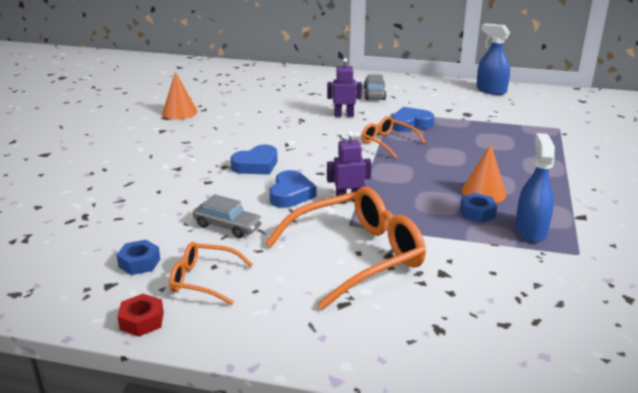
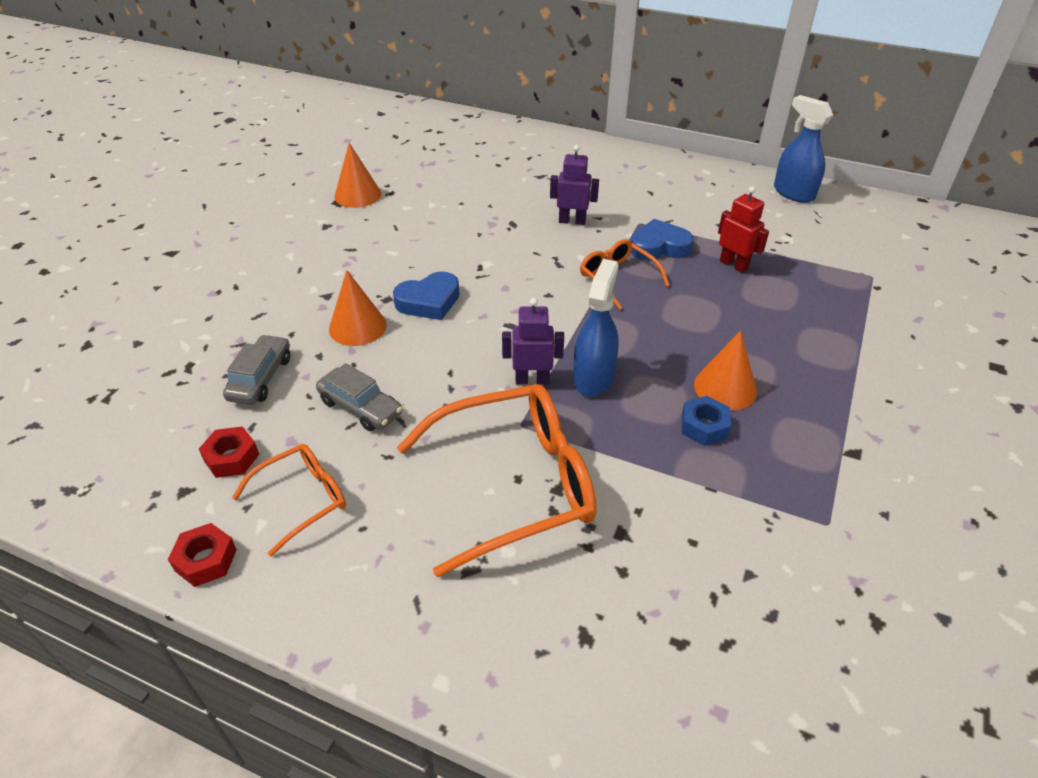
camera: 10 degrees right, 15 degrees up
blue nut [117,240,160,275] -> red nut [199,426,259,478]
orange glasses [169,242,253,305] -> orange glasses turned 120 degrees clockwise [232,444,346,556]
blue heart [269,170,317,208] -> none
grey car [364,74,386,100] -> grey car moved to [223,334,290,405]
blue spray bottle [515,133,555,243] -> blue spray bottle moved to [573,259,619,396]
none -> orange cone [329,270,387,346]
none -> red robot [718,186,769,273]

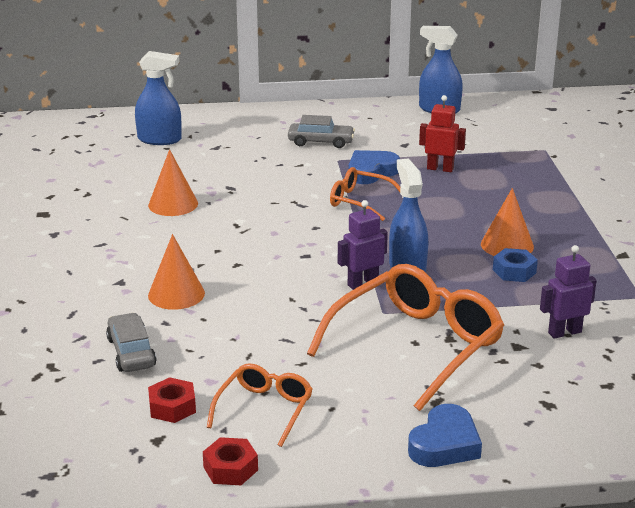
camera: 30 degrees left, 15 degrees down
grey car [316,363,402,431] -> grey car moved to [288,115,355,148]
orange cone [335,143,381,208] -> orange cone moved to [148,149,198,216]
blue heart [393,271,460,320] -> blue heart moved to [408,404,482,467]
purple robot [550,145,599,225] -> purple robot moved to [540,245,597,339]
none -> blue spray bottle [135,51,182,145]

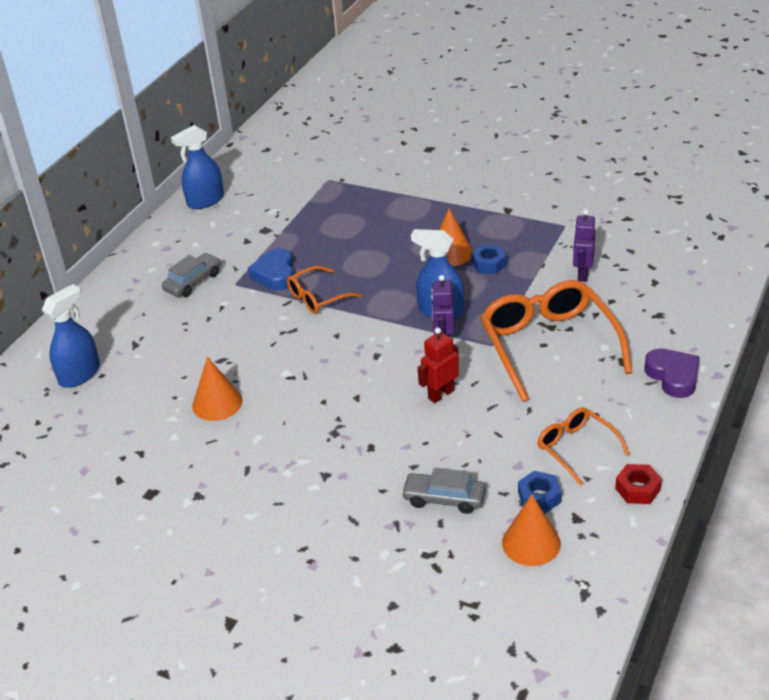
camera: 55 degrees left, 10 degrees up
orange cone [148,234,205,310] -> orange cone moved to [502,494,561,566]
red nut [148,377,196,423] -> blue nut [518,471,562,514]
blue heart [408,404,482,467] -> purple heart [645,349,700,398]
red robot [419,95,466,172] -> red robot moved to [417,328,459,403]

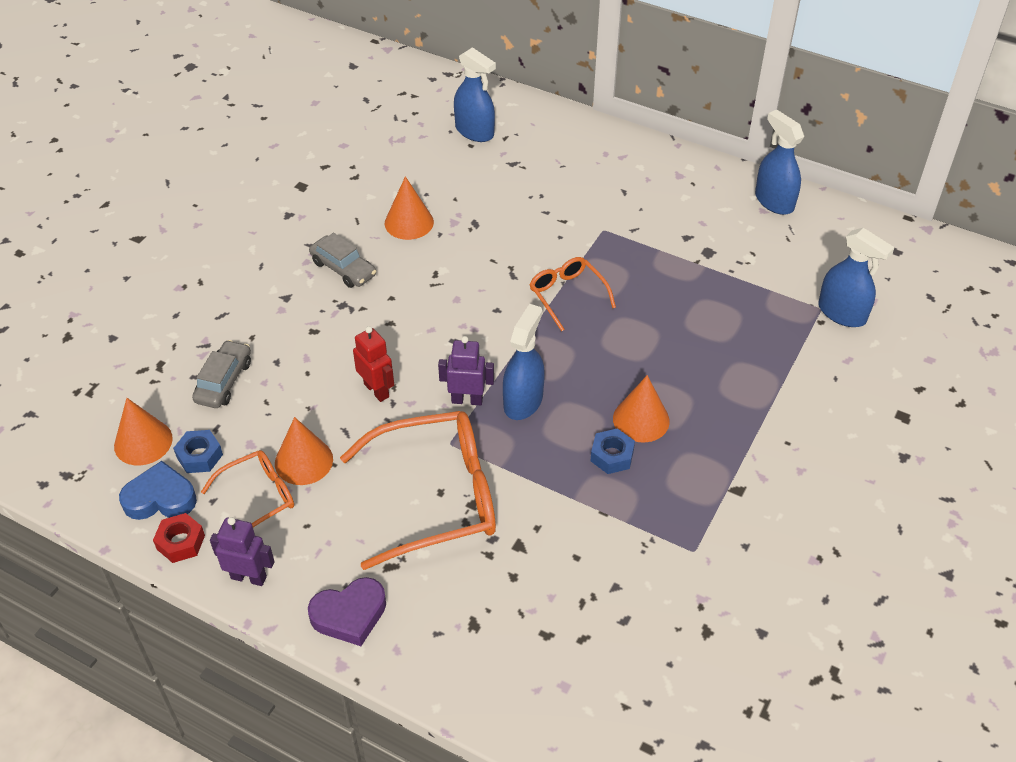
camera: 90 degrees right, 10 degrees up
grey car [162,253,221,297] -> grey car moved to [309,233,376,288]
blue heart [248,248,293,290] -> blue heart moved to [119,461,197,520]
purple robot [573,209,596,282] -> purple robot moved to [210,517,275,586]
none -> orange cone [275,417,333,485]
none -> blue spray bottle [818,228,895,327]

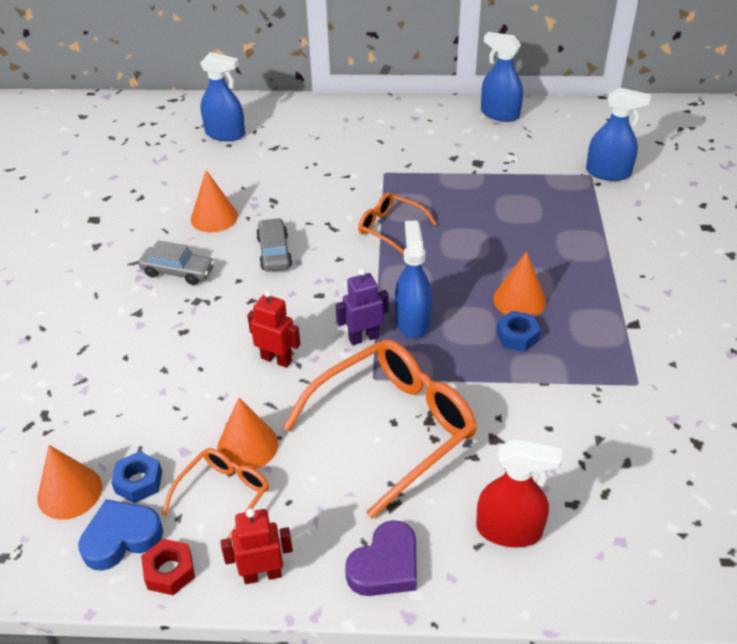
camera: 25 degrees left, 5 degrees down
grey car [192,340,251,408] -> grey car moved to [256,218,292,272]
purple robot [210,517,275,586] -> red robot [221,508,293,584]
none -> red spray bottle [476,439,562,547]

